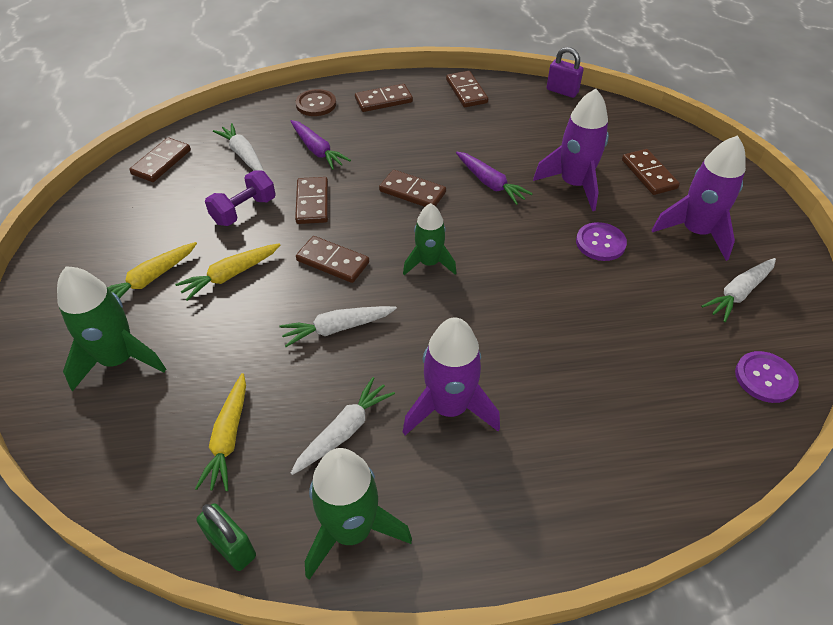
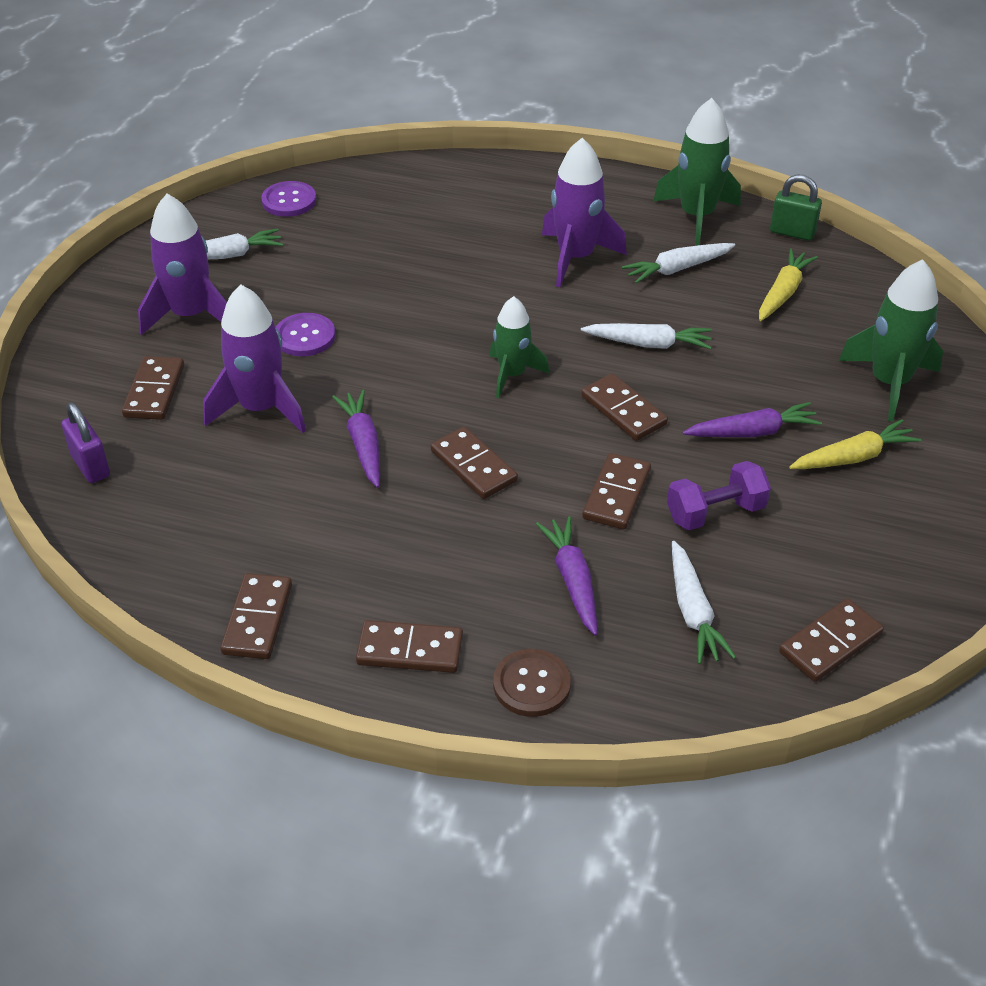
camera: 155 degrees left, 5 degrees down
yellow carrot [175,243,280,301] -> purple carrot [683,402,822,437]
green padlock [197,503,256,571] -> green padlock turned 45 degrees counterclockwise [770,175,822,241]
purple padlock [547,47,584,98] -> purple padlock moved to [61,402,110,483]

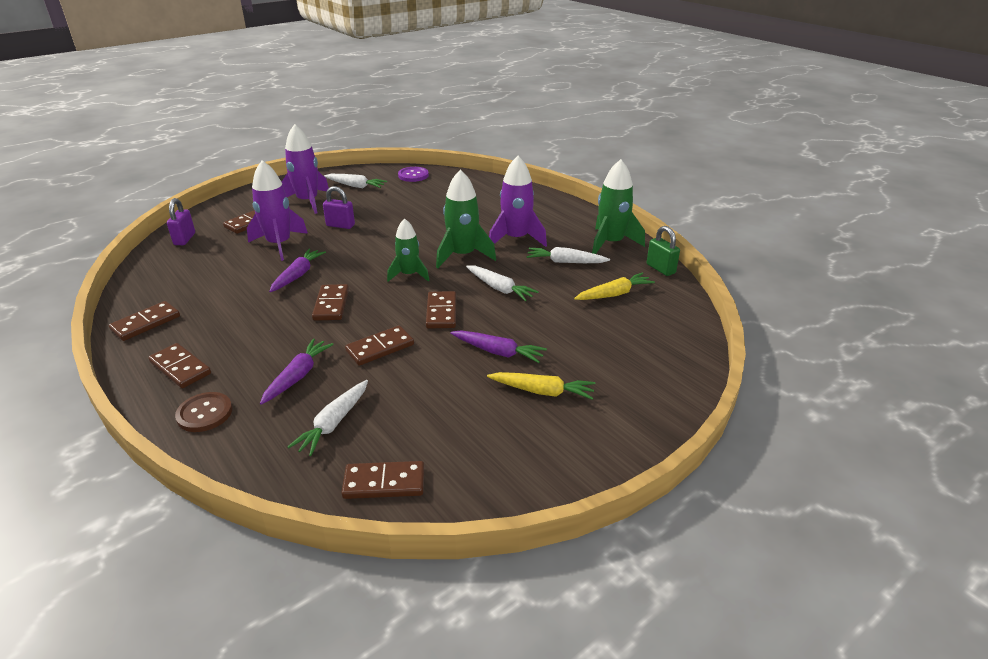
camera: 35 degrees right, 10 degrees down
purple button [276,313,335,356] -> purple padlock [323,186,355,229]
purple dumbbell [667,461,771,530] -> none
green rocket [839,259,943,421] -> green rocket moved to [436,169,496,268]

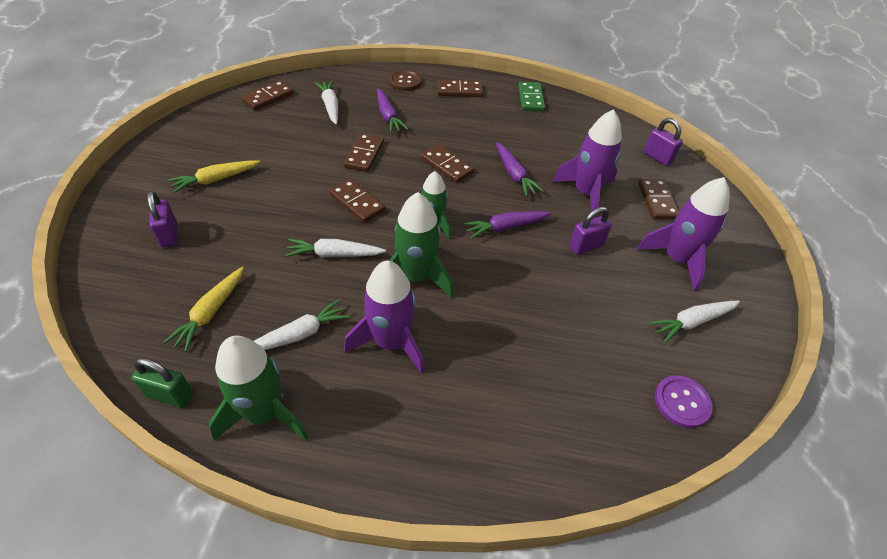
camera: 135 degrees right, 15 degrees up
brown domino [109,301,180,341] -> green domino [518,82,545,112]
purple carrot [450,330,547,363] -> purple carrot moved to [463,211,552,239]
none -> purple padlock [147,191,177,248]

